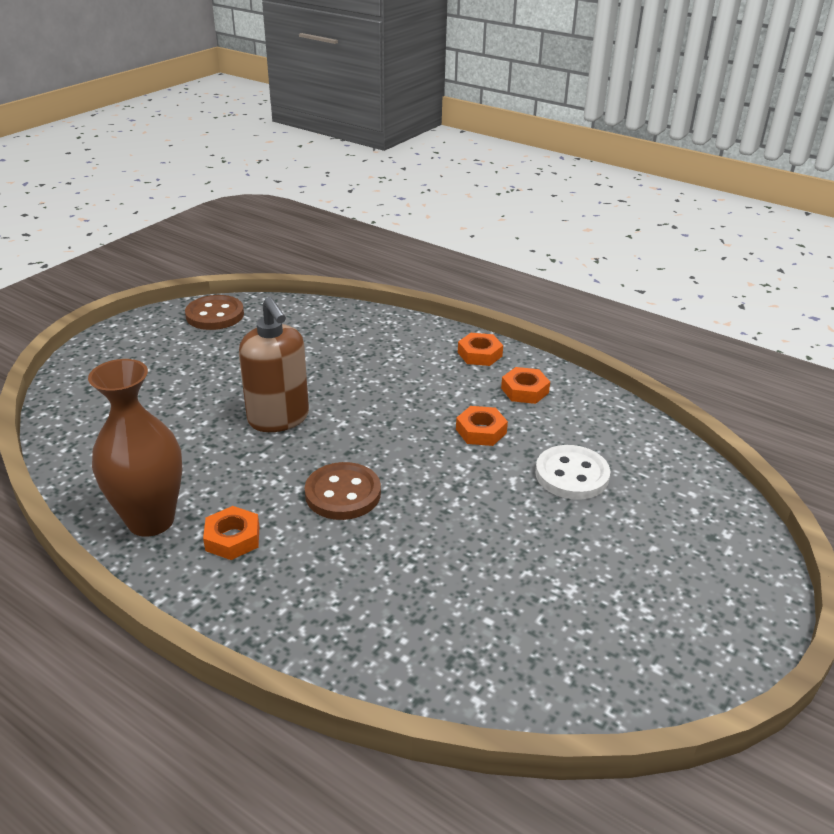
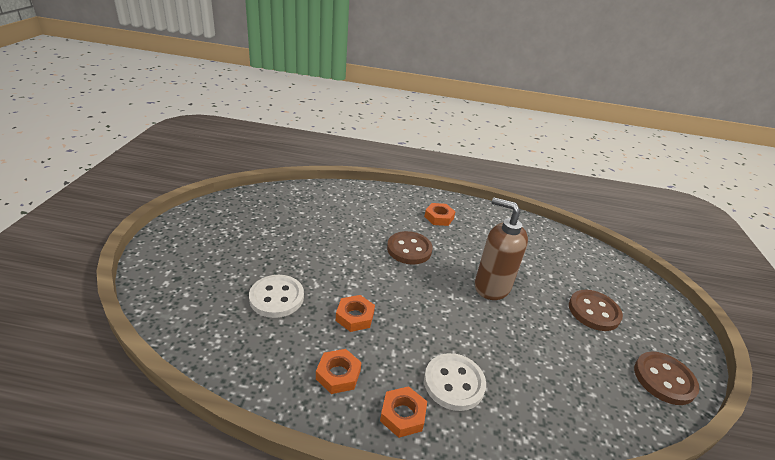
camera: 150 degrees right, 0 degrees up
brown vase [88,359,182,537] -> none
none -> white button [424,353,486,411]
none -> brown button [569,290,623,331]

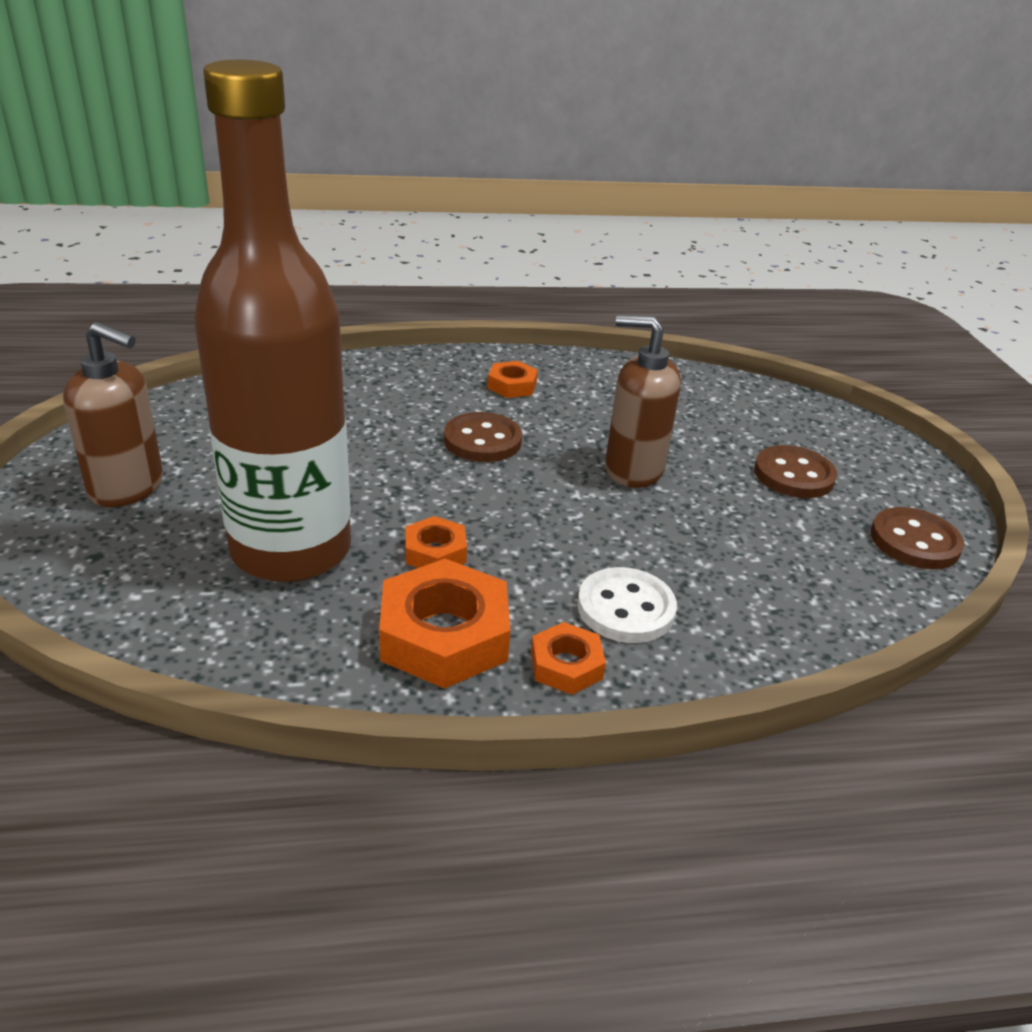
camera: 15 degrees left, 0 degrees up
white button [249,275,304,318] -> brown bottle [194,60,351,582]
orange nut [316,349,362,394] -> orange nut [379,559,510,689], size x1.86
none -> brown soap dispenser [63,322,163,507]

